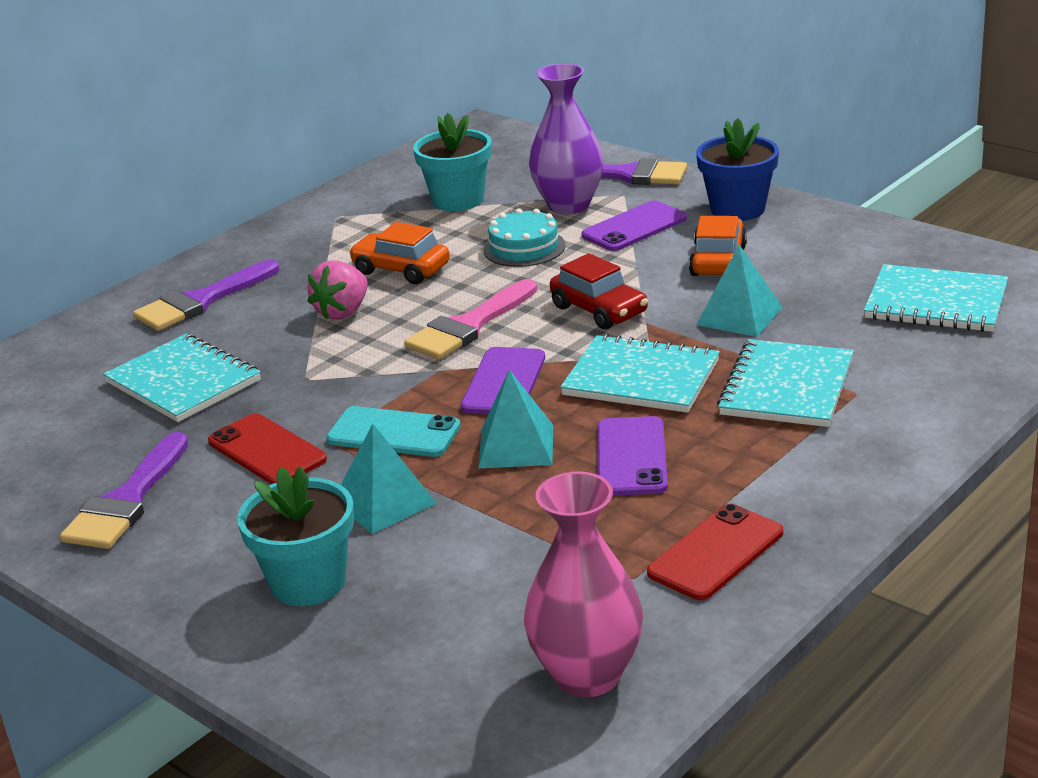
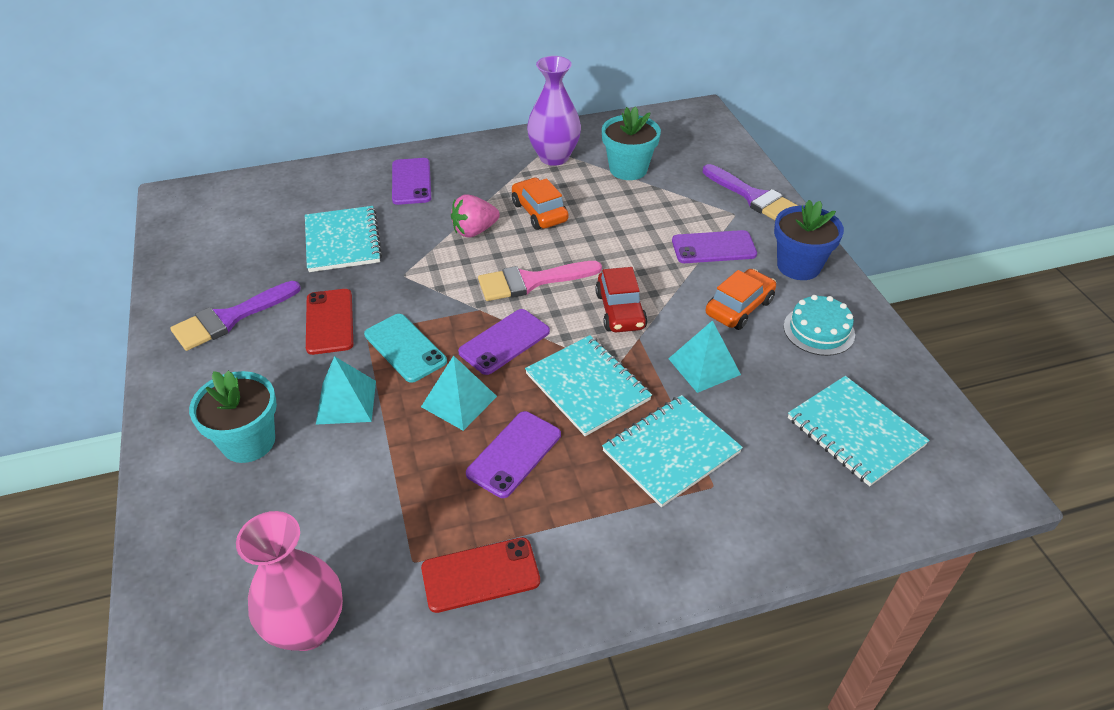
camera: 30 degrees right, 15 degrees up
purple brush [133,260,280,331] -> purple phone [392,158,431,205]
turquoise cake [483,208,566,267] -> turquoise cake moved to [784,295,855,356]
purple vase [529,63,604,214] -> purple vase moved to [527,56,581,166]

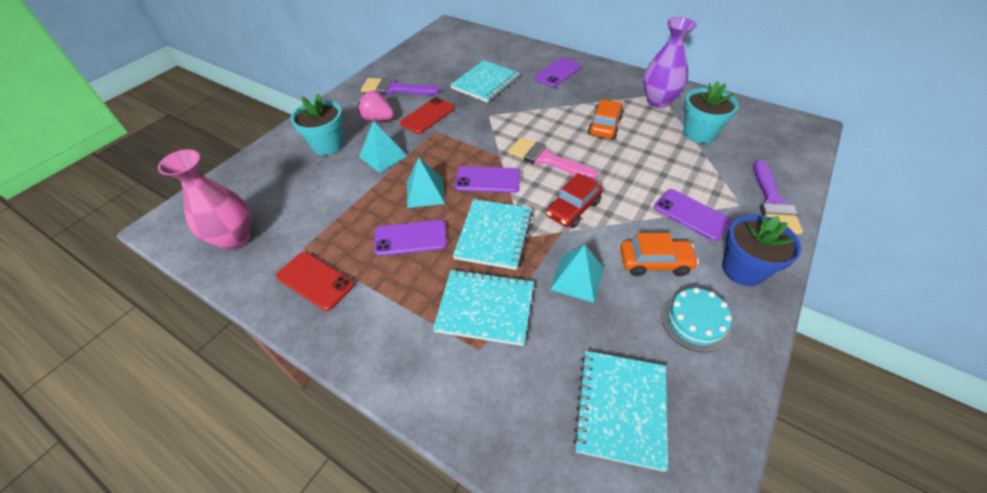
camera: 50 degrees right, 5 degrees up
turquoise phone [364,314,447,383] -> none
pink strawberry [451,194,500,238] -> pink strawberry moved to [358,90,394,121]

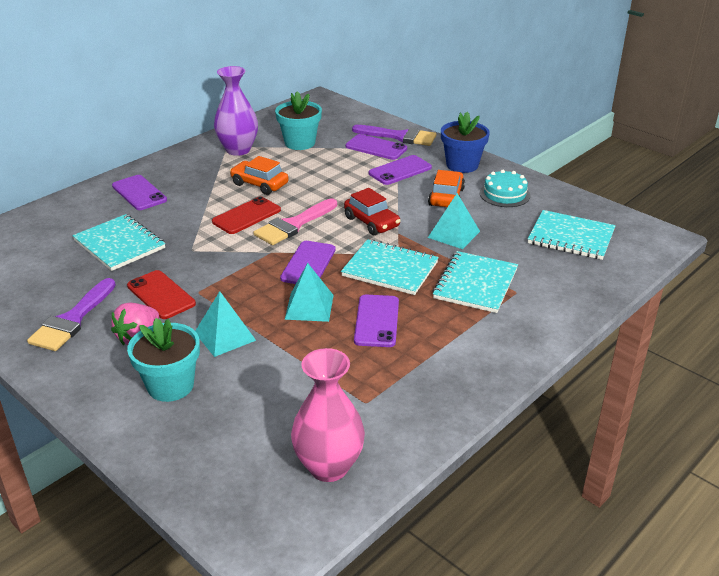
camera: 80 degrees left, 15 degrees down
red phone [276,252,354,311] -> red phone moved to [212,196,281,234]
none -> purple phone [345,134,407,160]

